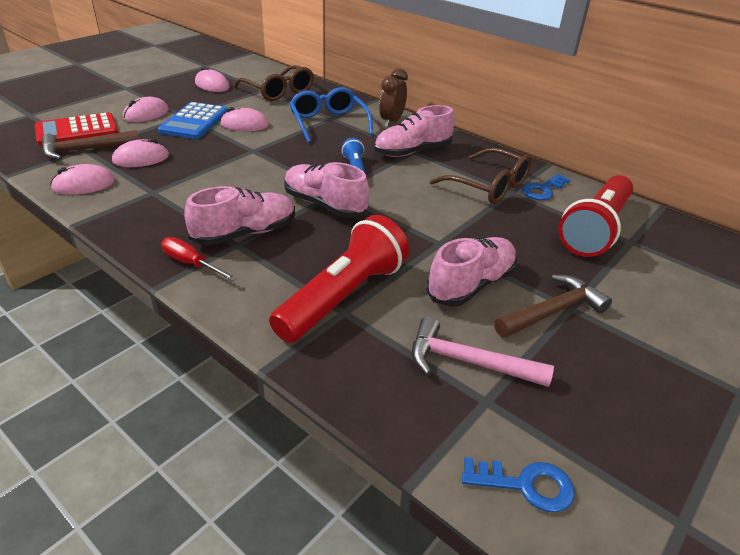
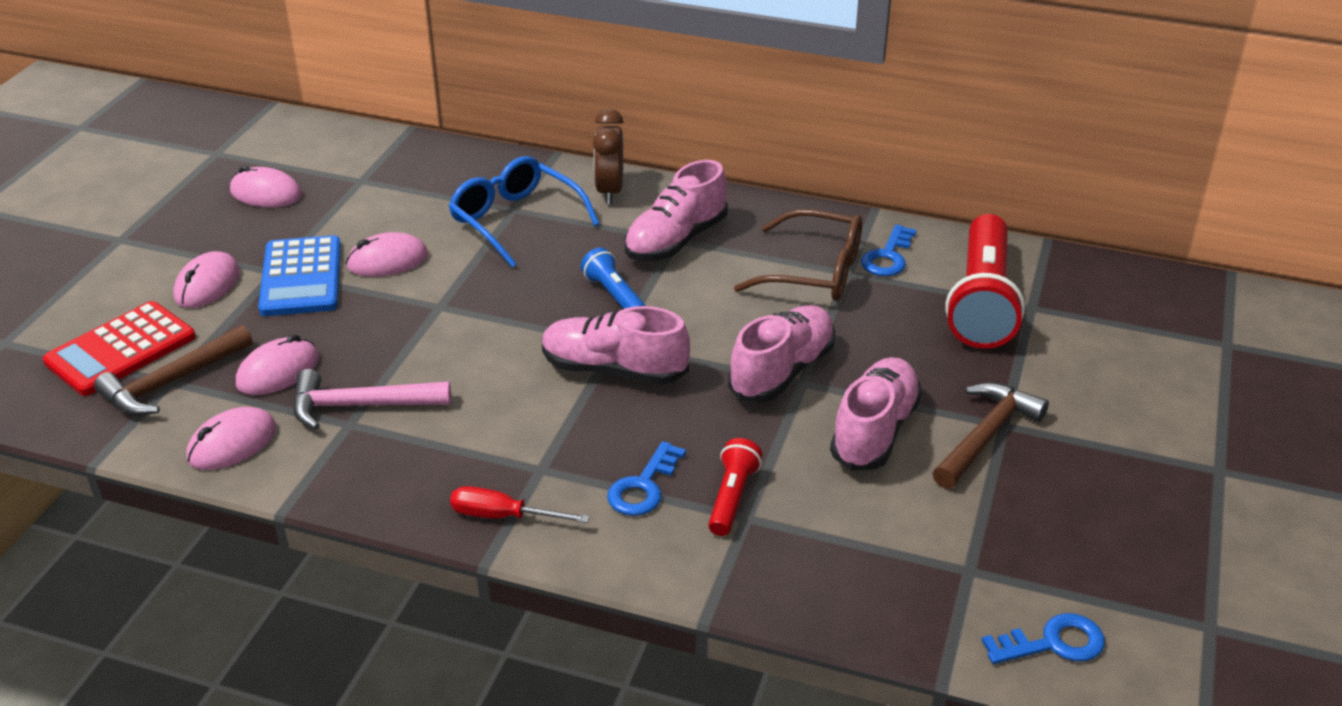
camera: 20 degrees left, 0 degrees up
pink shoe [184,186,295,246] -> pink shoe moved to [728,305,835,403]
brown glasses [234,65,314,101] -> none
red flashlight [269,215,409,343] -> red flashlight [708,438,762,536], size x0.49
pink hammer [412,316,554,387] -> pink hammer moved to [293,369,451,430]
none -> blue key [607,441,686,516]

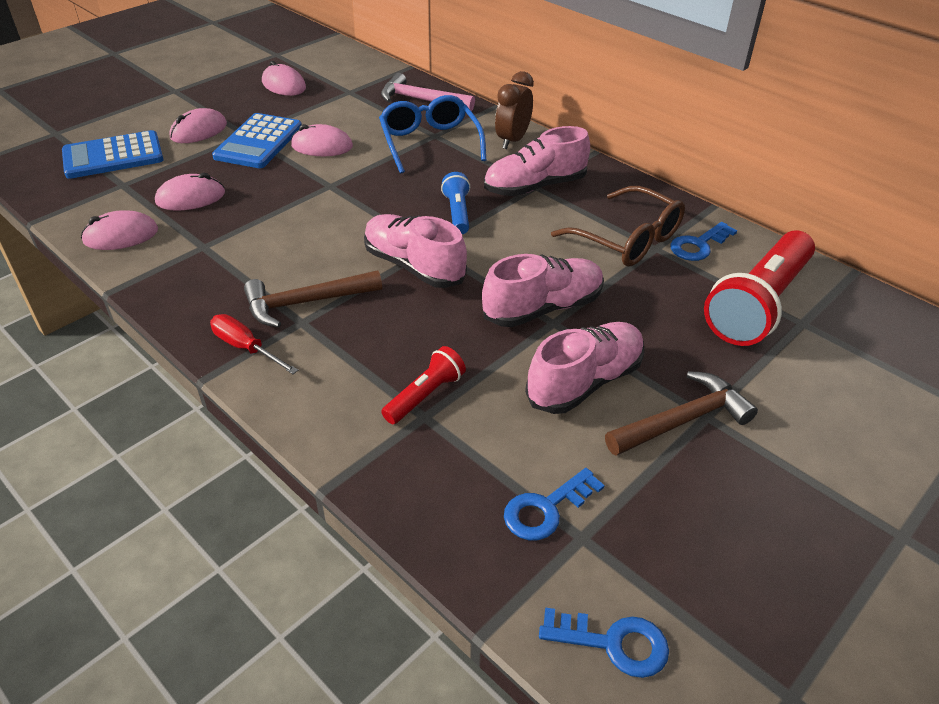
camera: 25 degrees right, 5 degrees up
red calculator [43,301,196,396] -> blue calculator [62,130,164,179]
brown hammer [94,325,253,416] -> brown hammer moved to [244,270,382,327]
pink hammer [293,369,451,430] -> pink hammer moved to [381,73,475,111]
blue key [607,441,686,516] -> blue key moved to [504,468,605,540]

